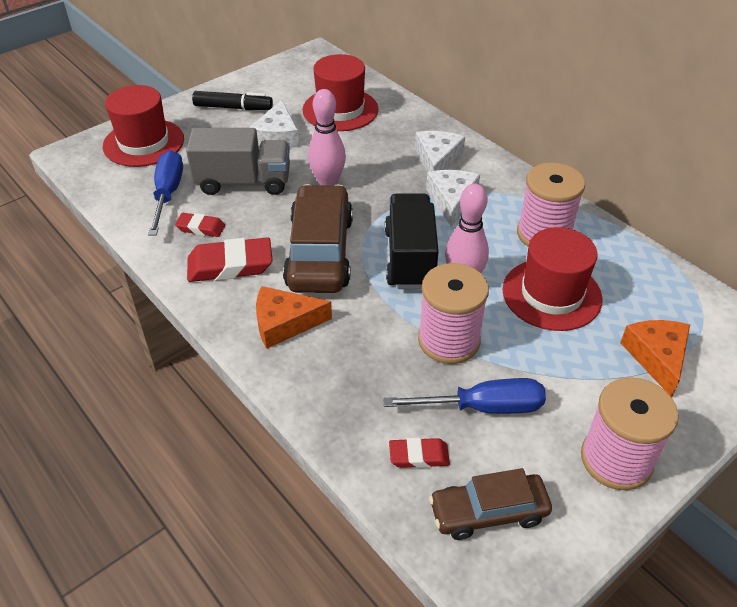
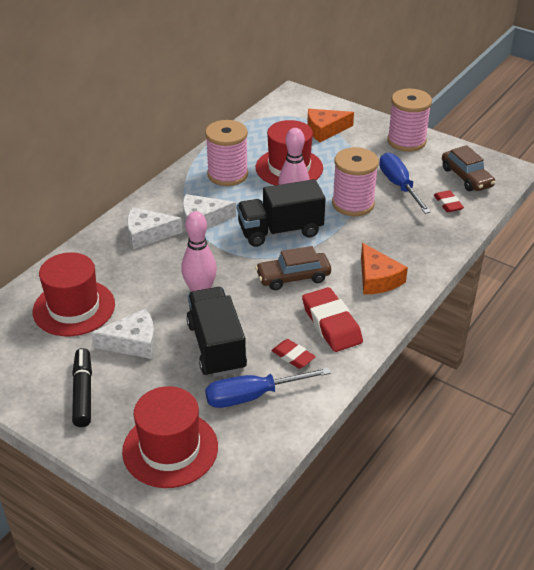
camera: 105 degrees left, 5 degrees down
red eraser [175,213,225,237] -> red eraser turned 45 degrees counterclockwise [272,339,316,369]
grey truck [186,128,290,195] -> black truck [186,287,247,377]
brown car [283,184,353,293] -> brown car [255,246,331,290], size x0.61

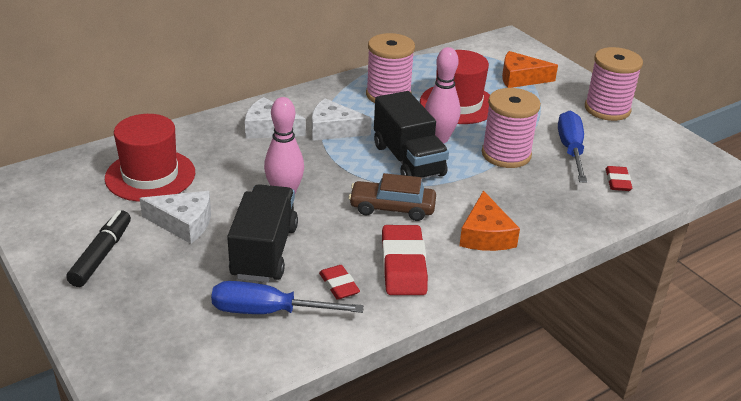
camera: 20 degrees right, 5 degrees down
red hat [122,386,218,488] -> none
black truck [237,179,326,247] -> black truck turned 120 degrees counterclockwise [374,91,449,179]
brown car [442,145,495,191] -> none

